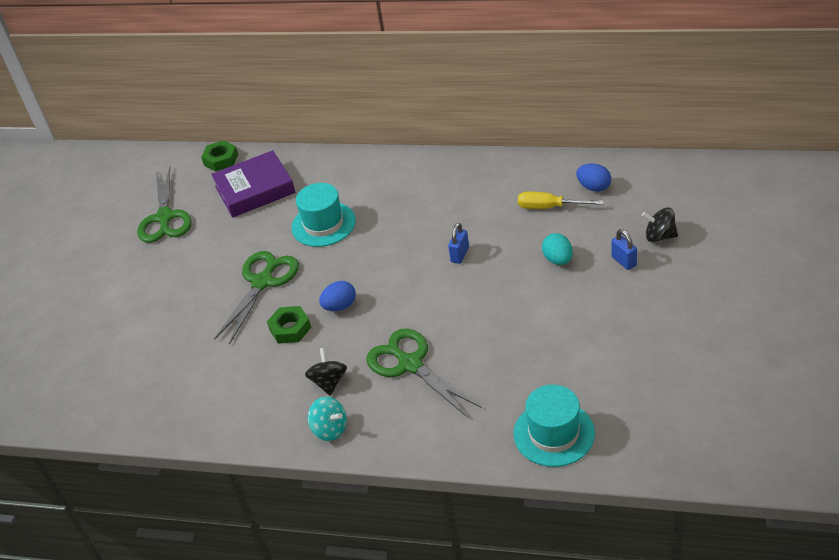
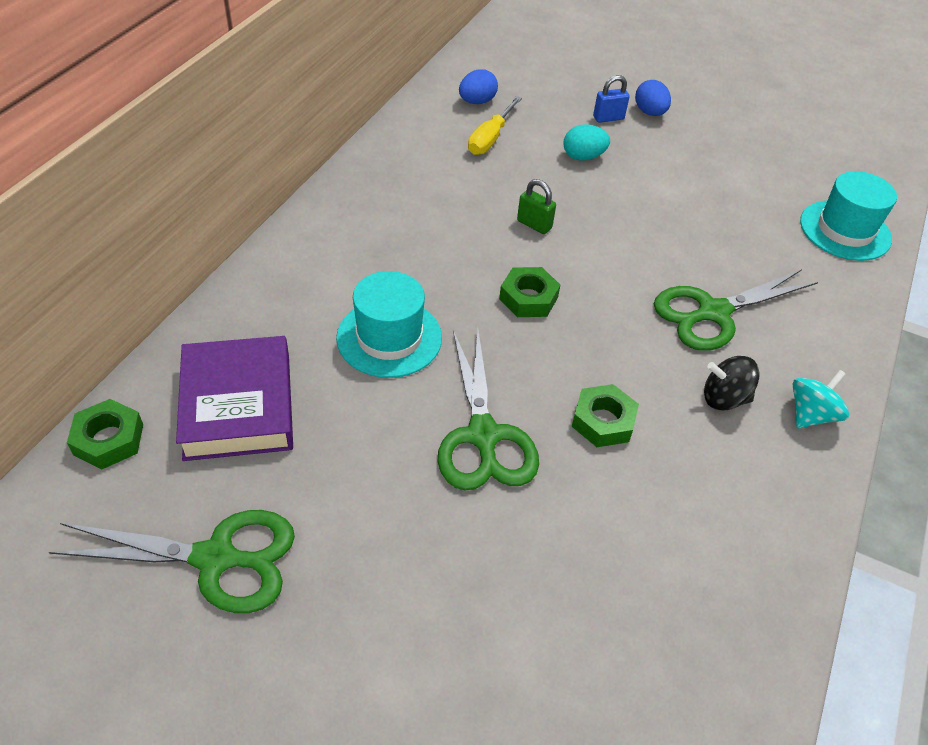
camera: 85 degrees left, 5 degrees up
green scissors [214,251,299,345] -> green scissors turned 135 degrees counterclockwise [438,330,539,491]
blue egg [319,281,356,311] -> blue egg moved to [635,80,671,116]
blue padlock [448,223,469,264] -> green padlock [517,179,556,234]
black spinning top [642,207,678,242] -> none
none -> green nut [499,267,560,317]

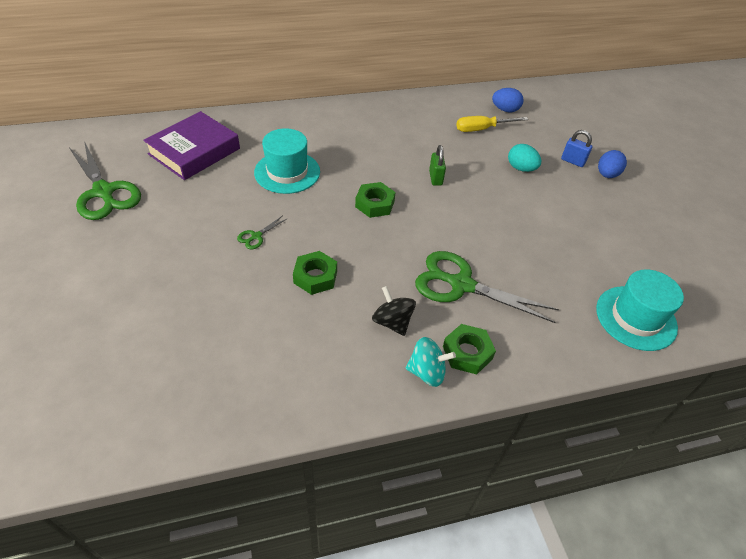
camera: 50 degrees right, 0 degrees up
green nut [67,399,143,469] -> green nut moved to [443,324,496,374]
green scissors [438,330,539,491] -> green scissors [237,216,288,249], size x0.42

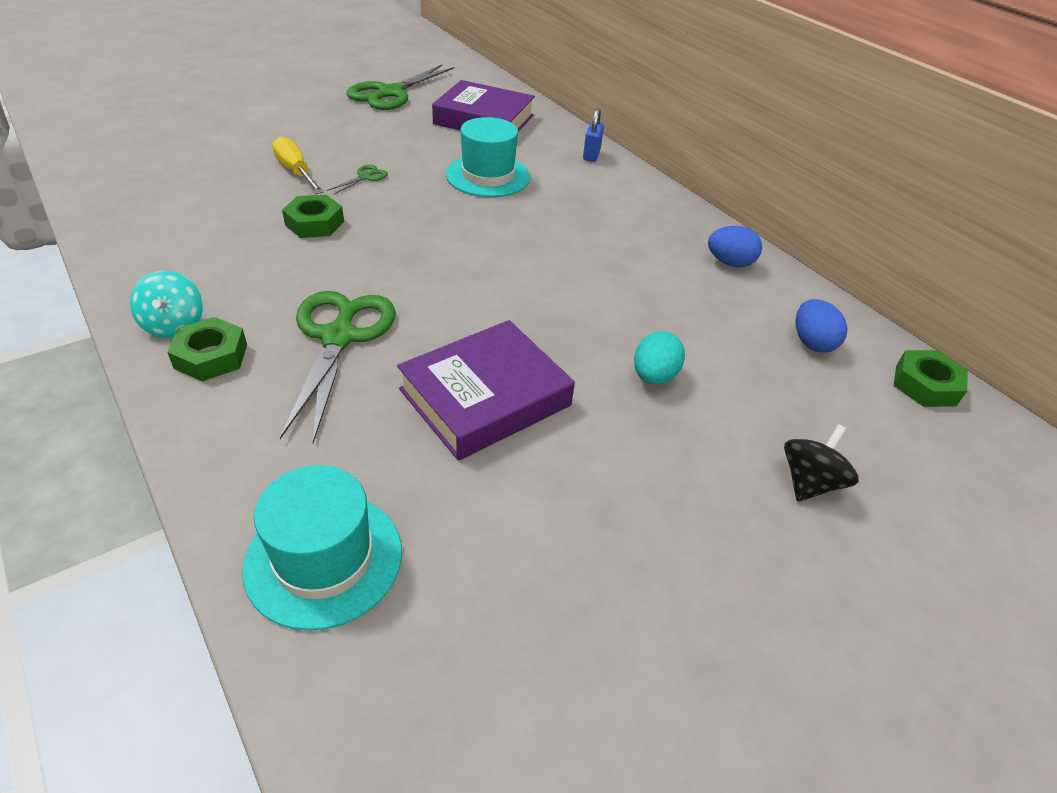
camera: 70 degrees right, 5 degrees down
green scissors [237,216,288,249] -> green scissors turned 105 degrees clockwise [327,165,388,195]
green nut [355,182,396,218] -> green nut moved to [894,350,968,407]
black spinning top [372,286,416,336] -> black spinning top moved to [784,424,859,501]
green padlock [429,145,446,186] -> none
yellow screwdriver [456,116,528,132] -> yellow screwdriver moved to [272,136,324,194]
blue padlock [561,130,592,167] -> blue padlock moved to [583,108,604,162]
blue egg [598,150,627,178] -> blue egg moved to [708,226,762,267]
none -> purple book [397,320,575,461]

